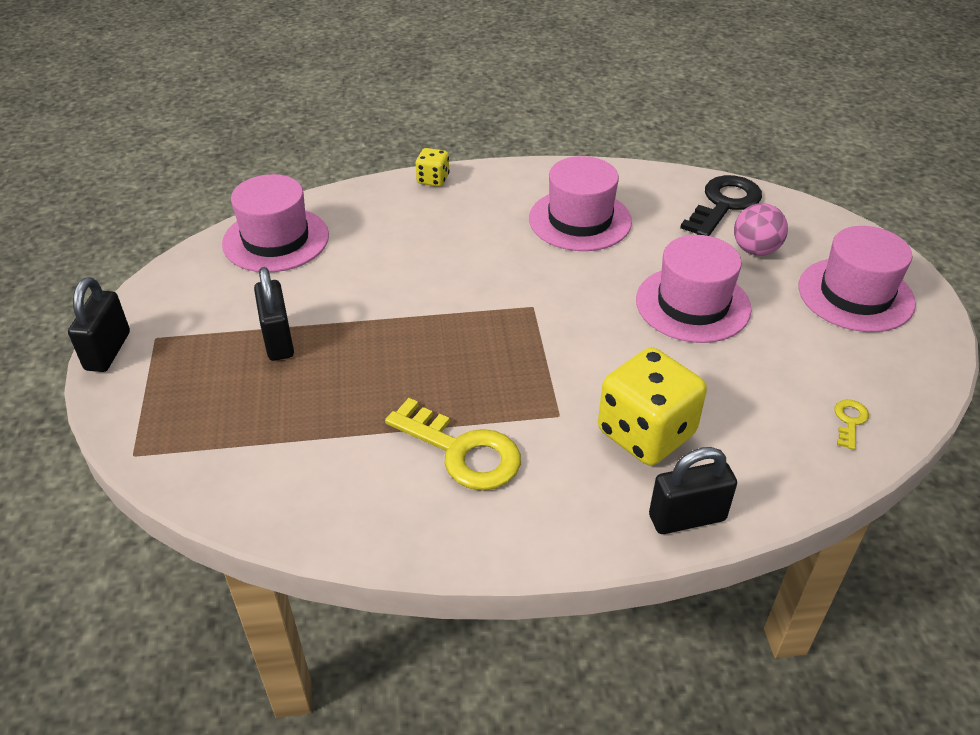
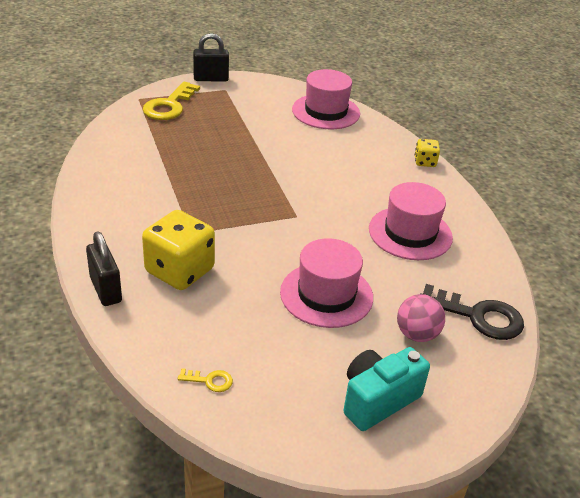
camera: 75 degrees right, 5 degrees down
black padlock [254,267,294,361] -> none
yellow key [385,398,521,490] -> yellow key moved to [143,82,200,120]
pink hat [799,226,916,332] -> turquoise camera [344,347,430,431]

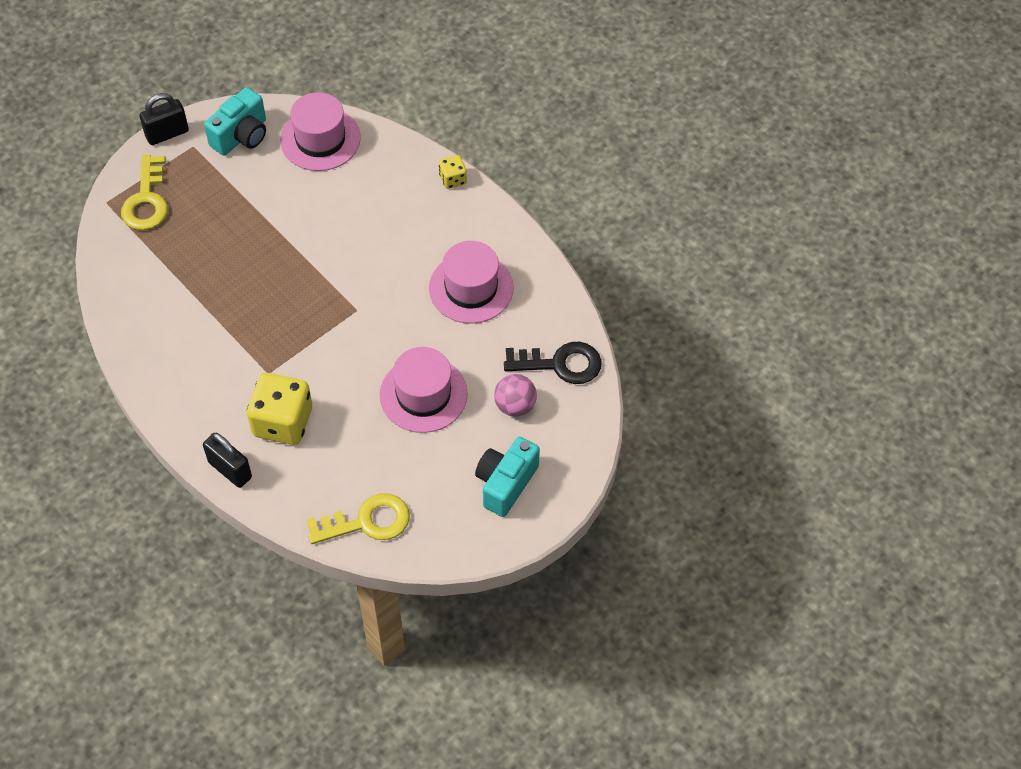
camera: 20 degrees left, 20 degrees up
yellow key [178,368,233,392] -> yellow key [306,493,410,544], size x2.18
none -> turquoise camera [204,87,266,156]

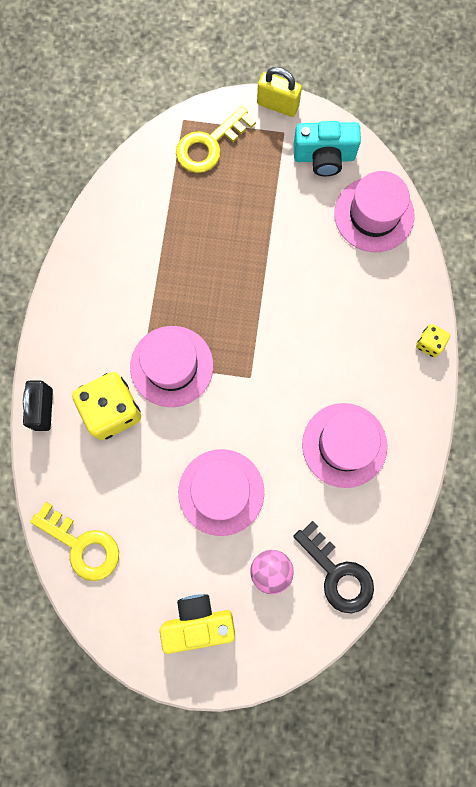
camera: 50 degrees right, 20 degrees up
black padlock [139,93,189,145] -> yellow padlock [257,67,302,117]
turquoise camera [475,437,540,517] -> yellow camera [160,594,235,654]
none -> pink hat [130,326,213,407]

